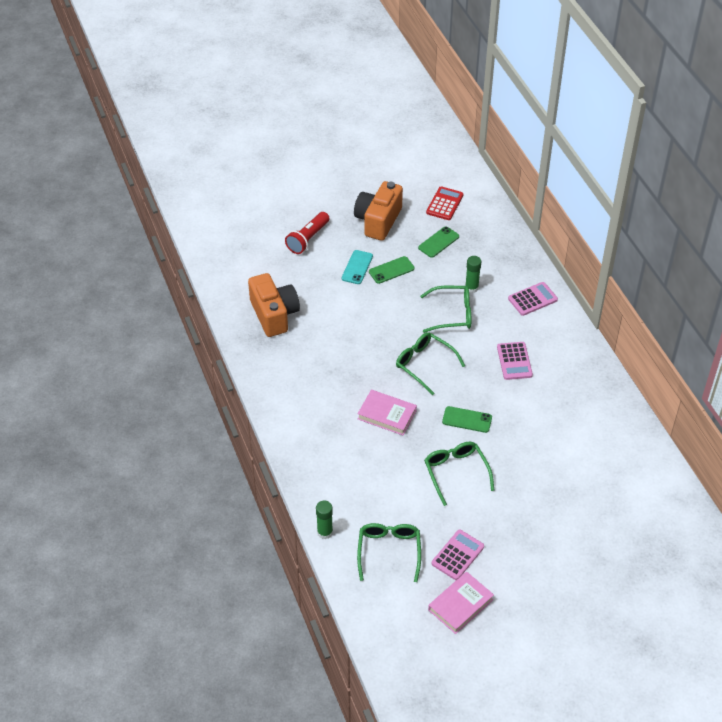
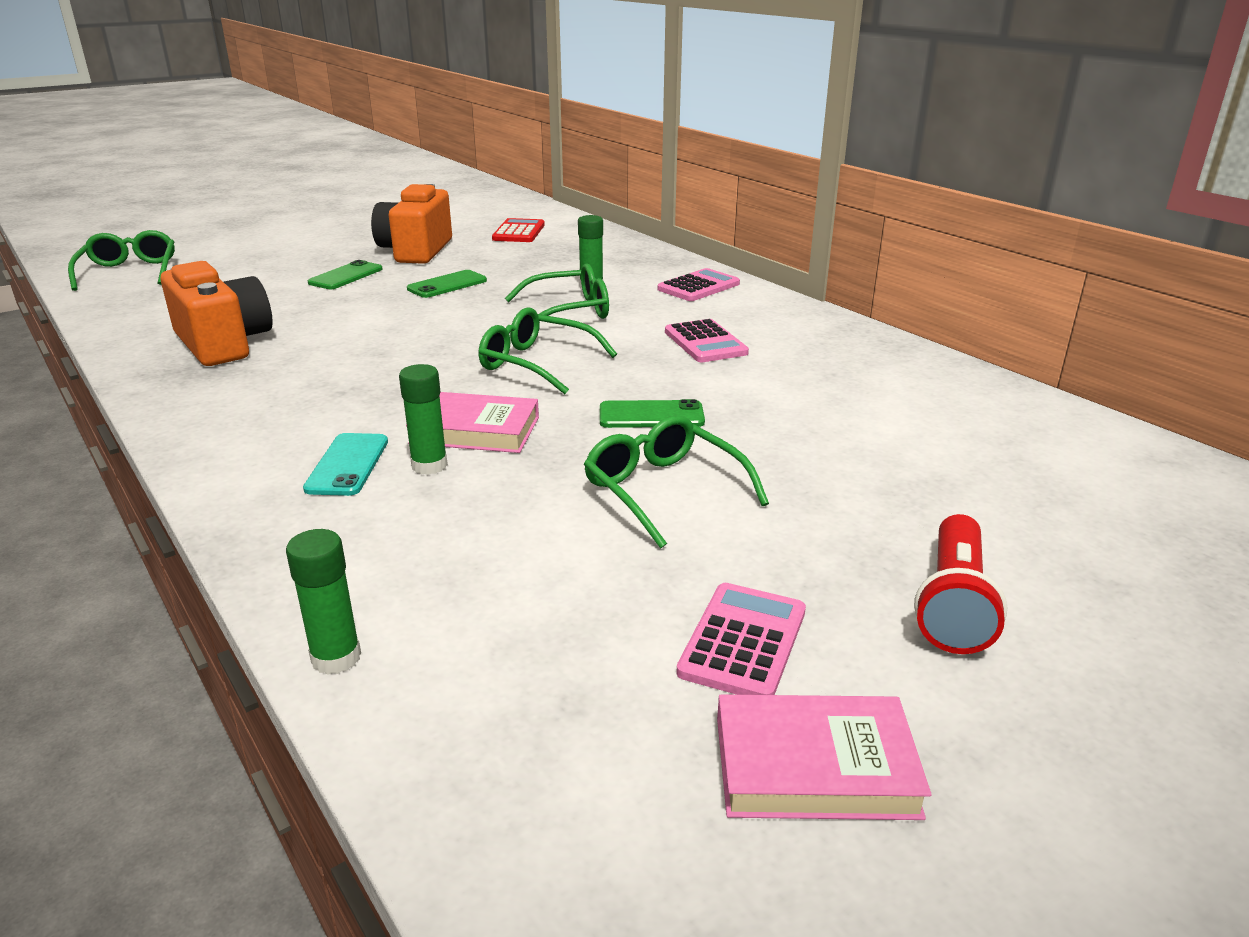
camera: 15 degrees left, 20 degrees down
red flashlight [285,212,330,254] -> red flashlight moved to [914,514,1008,654]
turquoise phone [342,250,373,284] -> turquoise phone moved to [303,433,388,496]
green glasses [357,523,421,582] -> green glasses moved to [68,230,175,291]
green phone [418,227,459,258] -> green phone moved to [308,260,382,289]
pink book [428,572,494,634] -> pink book turned 60 degrees clockwise [717,694,932,820]
none -> green glue stick [399,364,448,475]

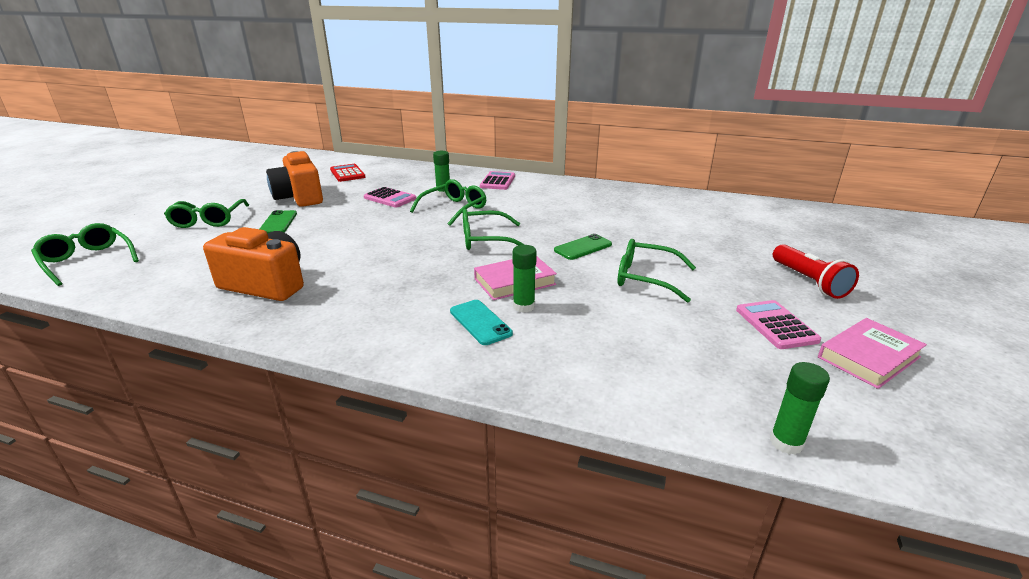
camera: 35 degrees left, 0 degrees up
green glue stick [286,529,361,675] -> green glue stick moved to [770,362,830,455]
green phone [407,270,487,298] -> none
pink calculator [665,319,749,362] -> pink calculator moved to [364,187,416,207]
none -> green glasses [164,199,249,228]

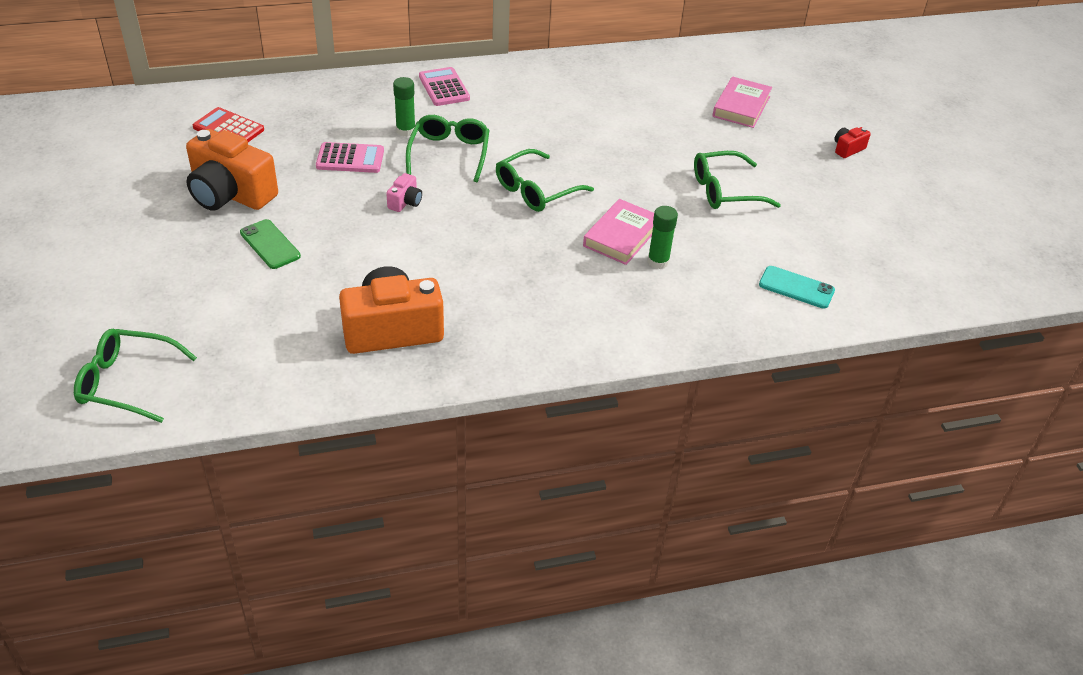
camera: 35 degrees left, 15 degrees up
green glasses [164,199,249,228] -> none
turquoise phone [450,300,513,345] -> turquoise phone moved to [759,266,835,309]
green phone [554,234,612,260] -> none
pink calculator [736,300,821,349] -> none
green glue stick [770,362,830,455] -> none
red flashlight [773,244,859,299] -> red camera [834,127,871,158]
pink book [818,318,927,389] -> pink book moved to [712,76,772,128]
none -> pink camera [386,173,422,212]

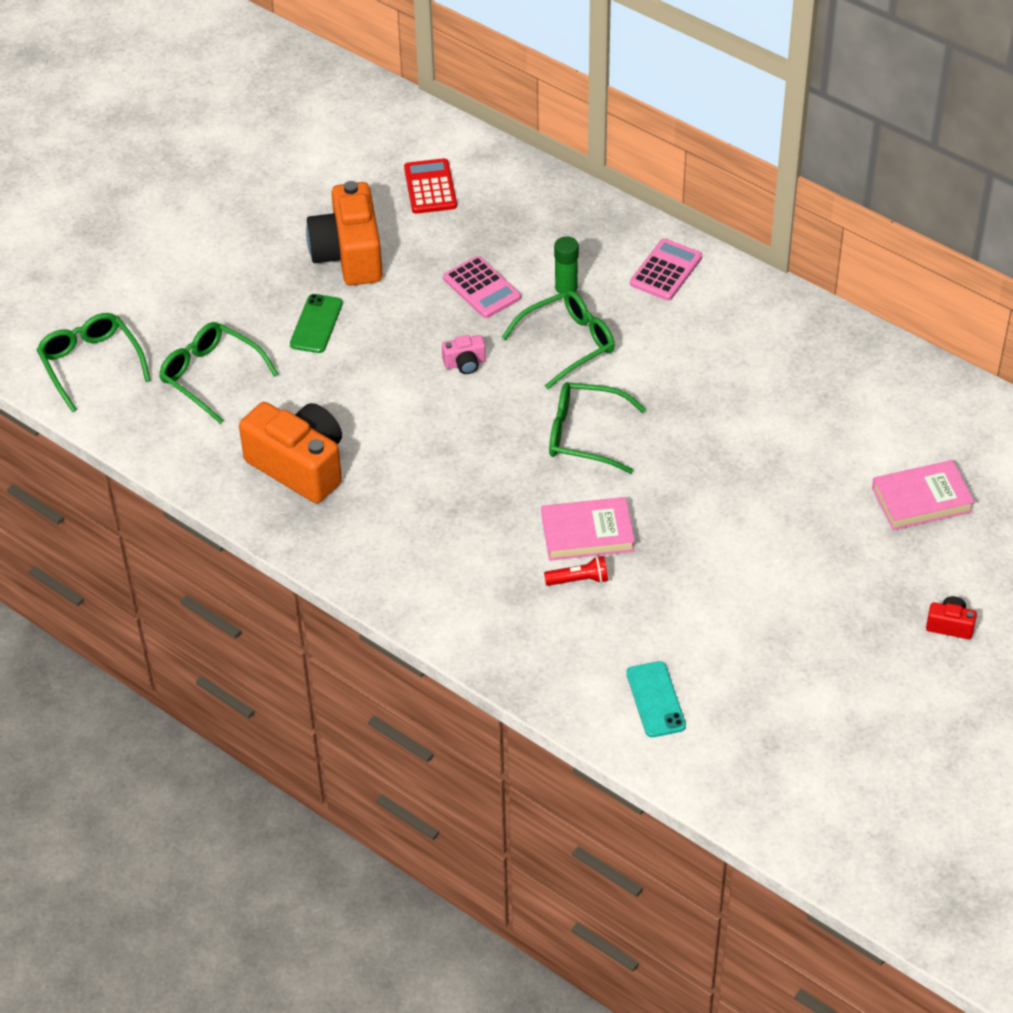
camera: 55 degrees right, 5 degrees up
green glue stick [648,206,678,269] -> red flashlight [544,556,608,586]
green glasses [694,151,781,209] -> green glasses moved to [159,322,278,424]

